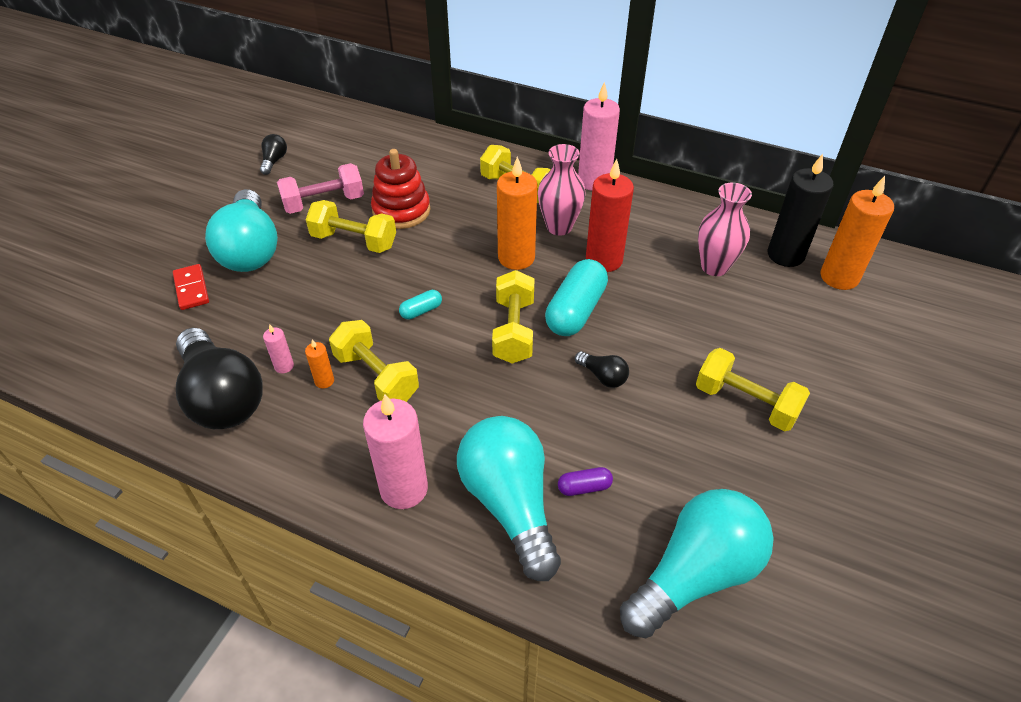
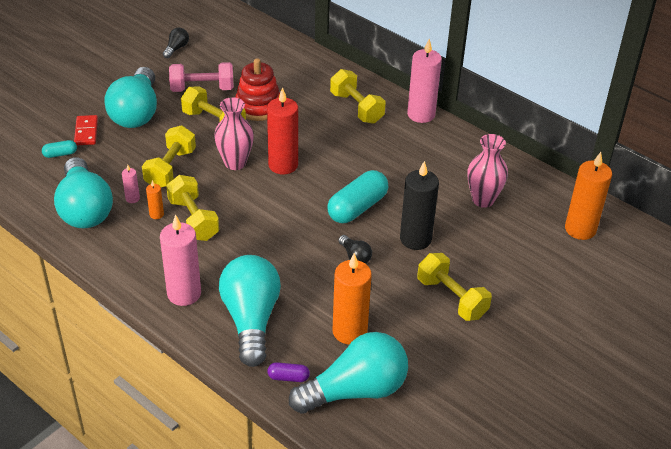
camera: 15 degrees right, 5 degrees down
black light bulb [176,328,263,429] -> turquoise light bulb [54,157,113,229]
turquoise capsule [399,290,442,319] -> turquoise capsule moved to [42,140,77,158]
yellow dumbbell [492,270,534,364] -> yellow dumbbell moved to [142,125,196,188]
orange candle [497,157,537,270] -> orange candle moved to [333,253,372,345]
pink vase [538,144,586,236] -> pink vase moved to [214,97,254,170]
purple capsule [558,467,613,496] -> purple capsule moved to [267,362,310,382]
red candle [586,159,634,272] -> red candle moved to [267,87,298,174]
black candle [768,154,834,267] -> black candle moved to [400,161,439,250]

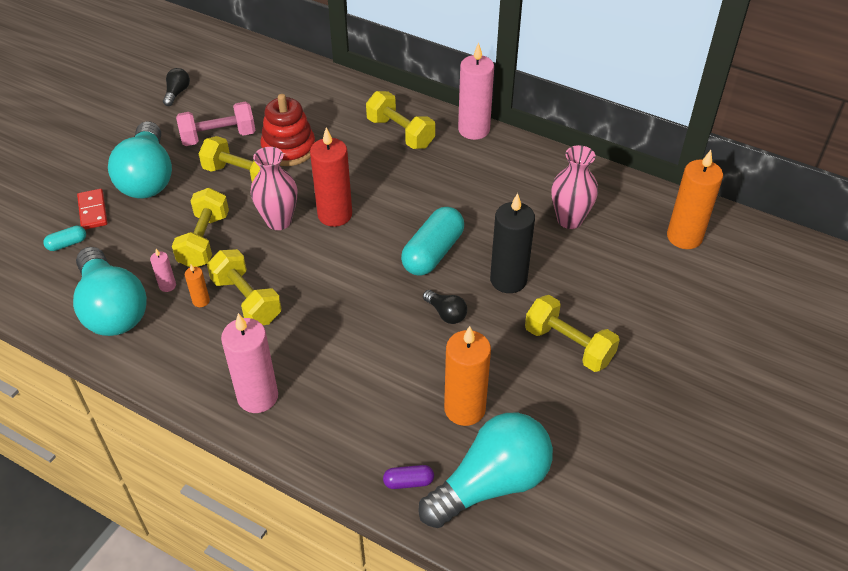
camera: 10 degrees left, 5 degrees up
turquoise light bulb [219,255,281,367] -> none

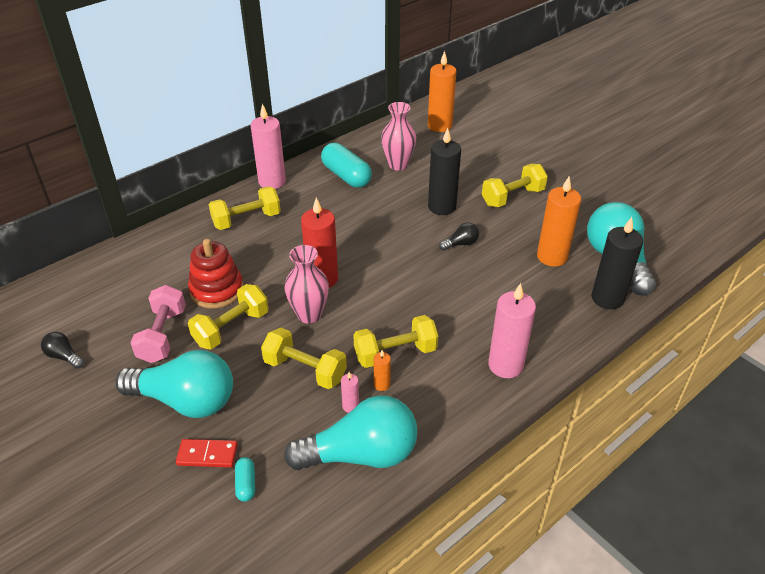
camera: 70 degrees left, 5 degrees down
purple capsule [383,465,434,489] -> black candle [592,217,643,309]
turquoise capsule [401,207,464,276] -> turquoise capsule moved to [321,143,372,188]

